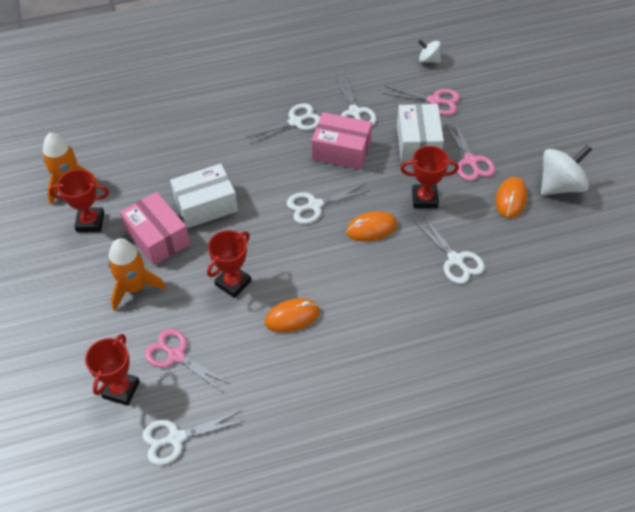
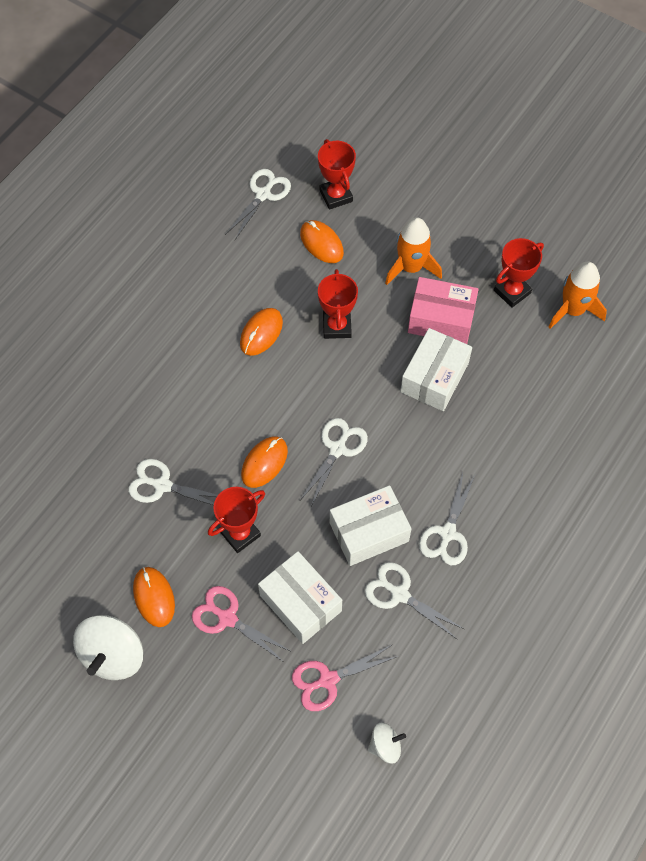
camera: 140 degrees right, 10 degrees up
pink scissors [144,329,232,392] -> orange mouse [300,220,344,263]
pink box [312,112,372,170] -> white box [330,485,411,566]

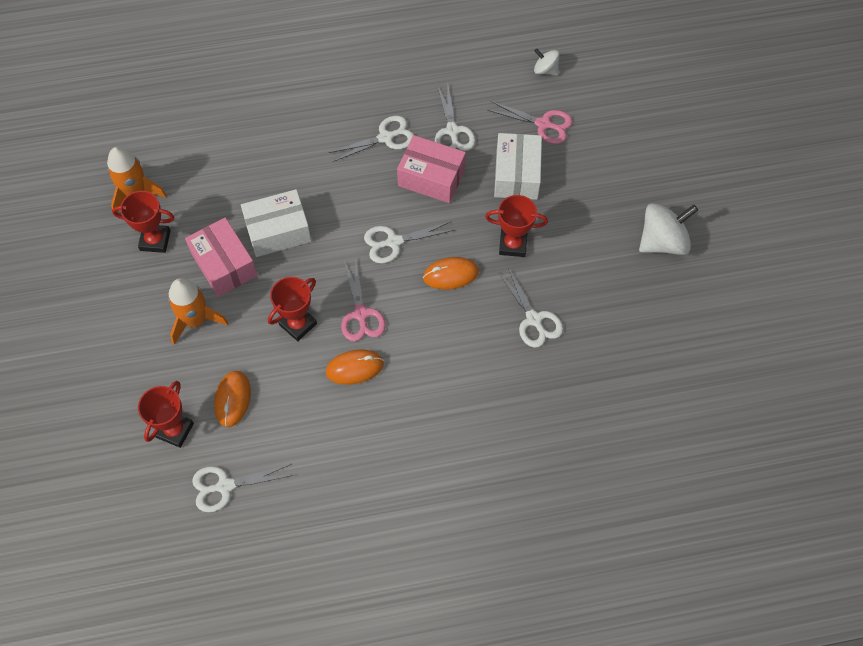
camera: 135 degrees left, 0 degrees up
orange mouse [133,567,175,627] -> none
pink scissors [192,586,292,662] -> pink scissors moved to [341,258,386,341]
white box [330,485,411,566] -> pink box [397,135,466,203]

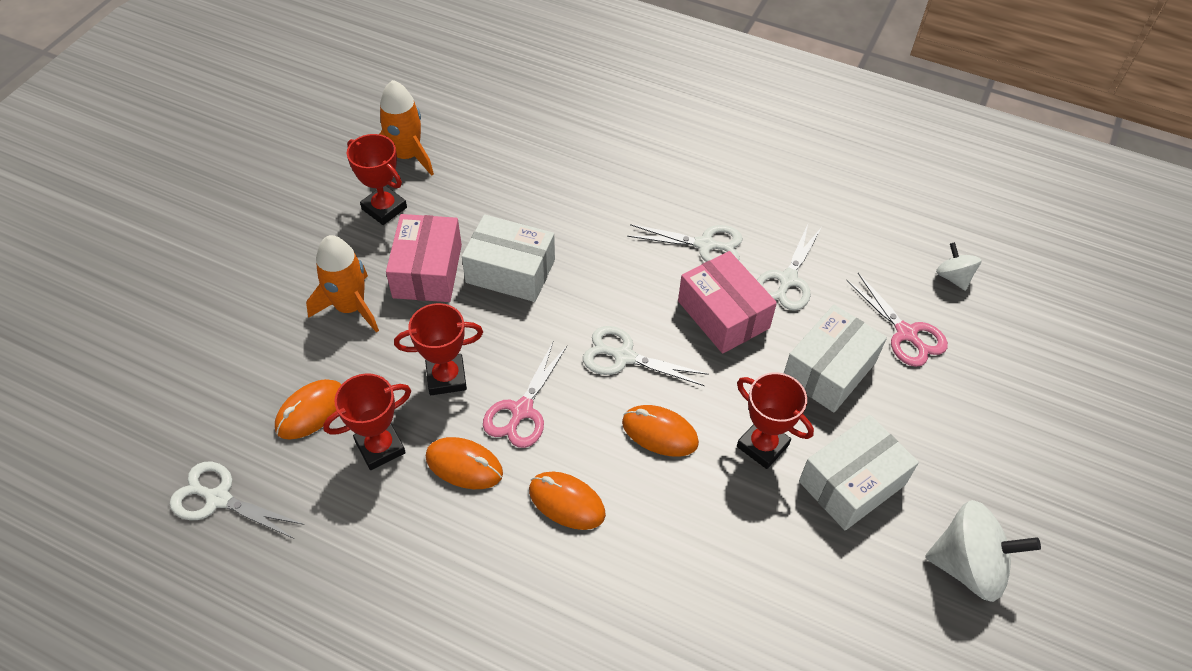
camera: 35 degrees right, 10 degrees down
red trophy [138,381,194,448] -> red trophy moved to [323,373,411,470]
white scissors [497,267,563,348] -> none
none -> orange mouse [529,472,606,530]
none -> white box [799,415,919,530]

